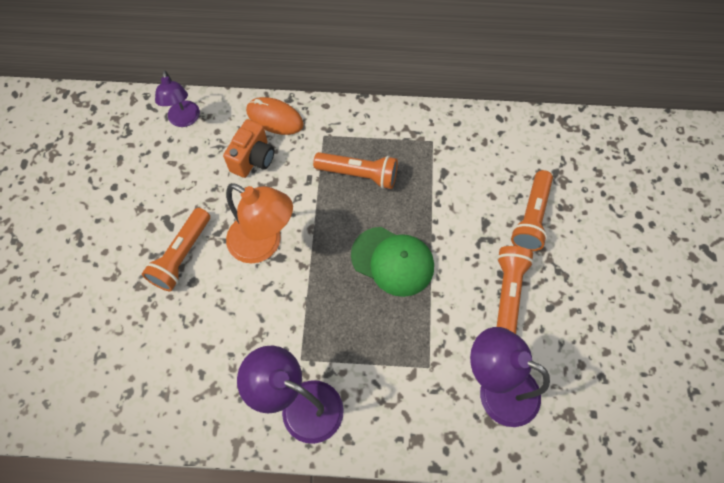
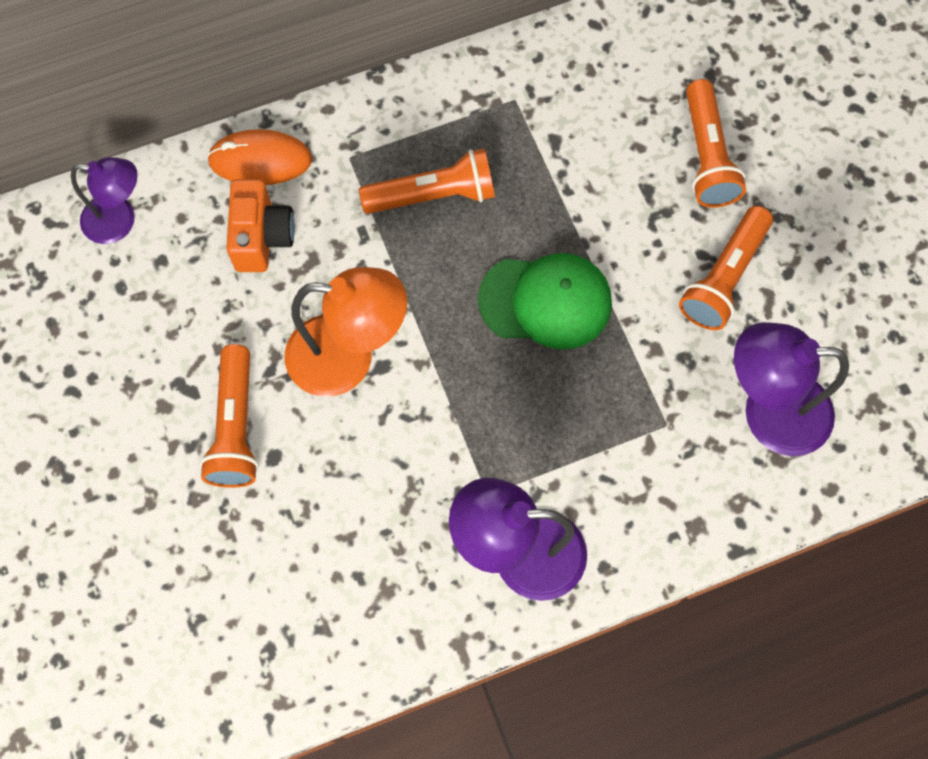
camera: 25 degrees left, 5 degrees up
purple lamp [155,70,200,127] -> purple lamp turned 45 degrees counterclockwise [71,157,138,244]
orange flashlight [497,246,534,334] -> orange flashlight turned 135 degrees counterclockwise [679,206,773,330]

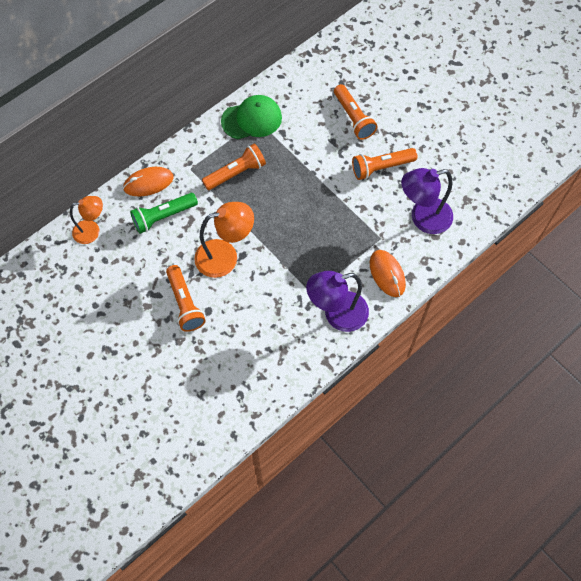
camera: 20 degrees left, 5 degrees down
purple lamp [71,157,138,244] -> orange lamp [70,196,103,244]
orange camera [226,179,295,272] -> green flashlight [130,193,198,234]
green cap [478,253,612,349] -> green cap moved to [221,95,282,139]
orange flashlight [679,206,773,330] -> orange flashlight turned 60 degrees clockwise [352,148,417,180]
none -> orange mouse [370,250,406,297]

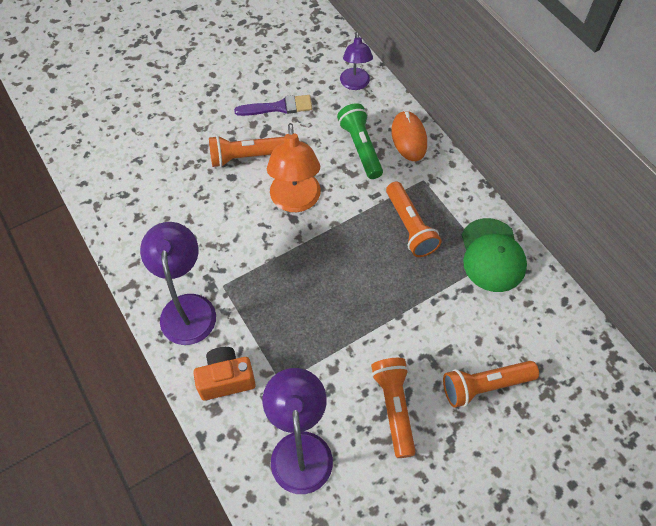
camera: 100 degrees right, 5 degrees down
orange lamp [70,196,103,244] -> purple lamp [340,32,373,90]
orange mouse [370,250,406,297] -> orange camera [193,347,256,400]
none -> purple brush [234,95,312,116]

